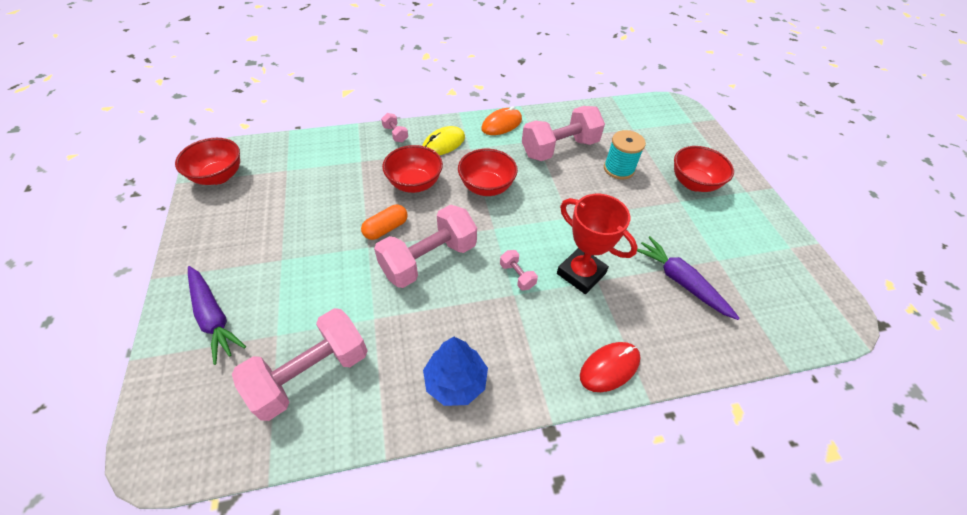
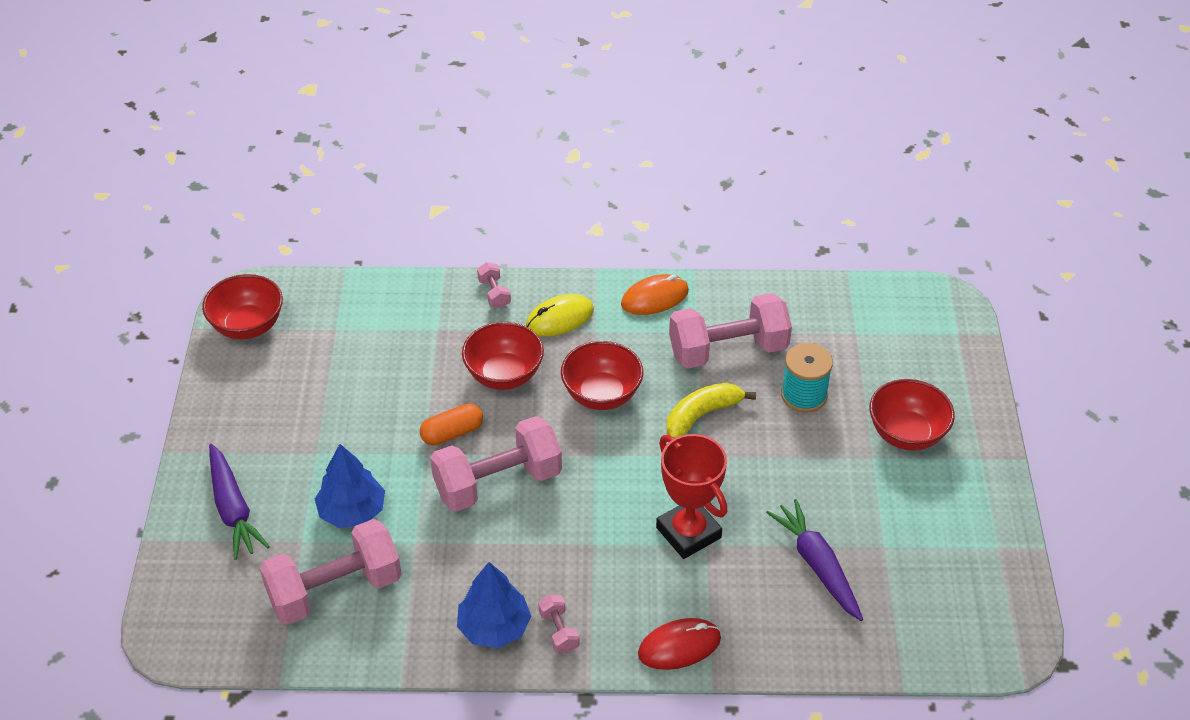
camera: 15 degrees right, 5 degrees down
pink dumbbell [500,250,538,291] -> pink dumbbell moved to [538,594,579,653]
none -> blue tree [315,444,385,528]
none -> yellow banana [667,383,756,438]

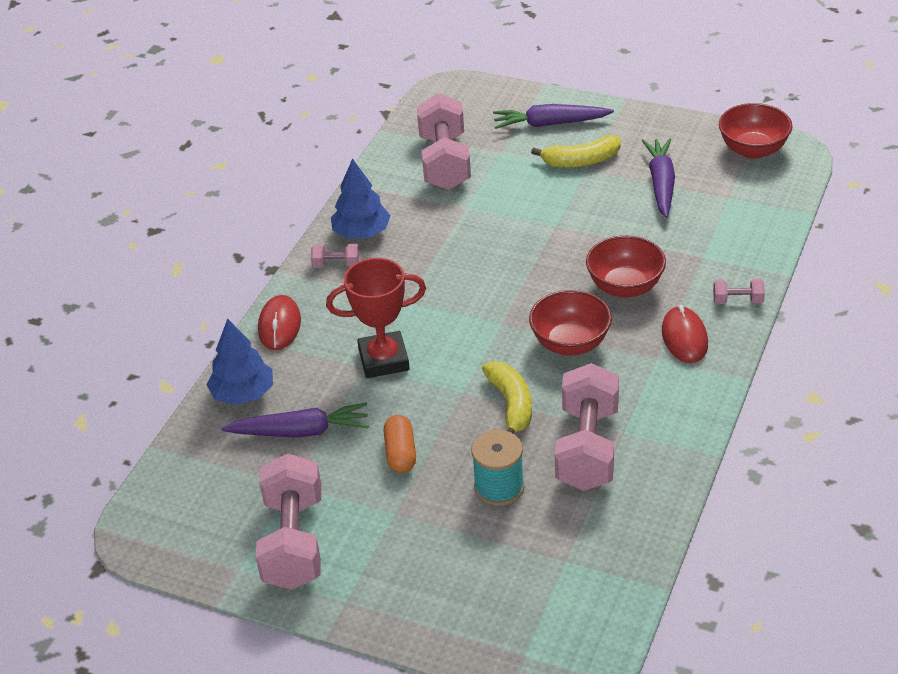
camera: 115 degrees right, 5 degrees down
blue tree [315,444,385,528] -> blue tree moved to [207,318,273,405]
orange capsule [420,403,483,445] -> orange capsule moved to [383,415,416,473]
pink dumbbell [430,416,562,512] -> pink dumbbell moved to [256,453,321,590]
yellow mouse [526,294,594,336] -> red mouse [662,305,708,363]
orange mouse [621,274,689,315] -> none
red bowl [869,379,955,451] -> none
none -> yellow banana [531,135,620,167]
none -> purple carrot [642,138,675,218]

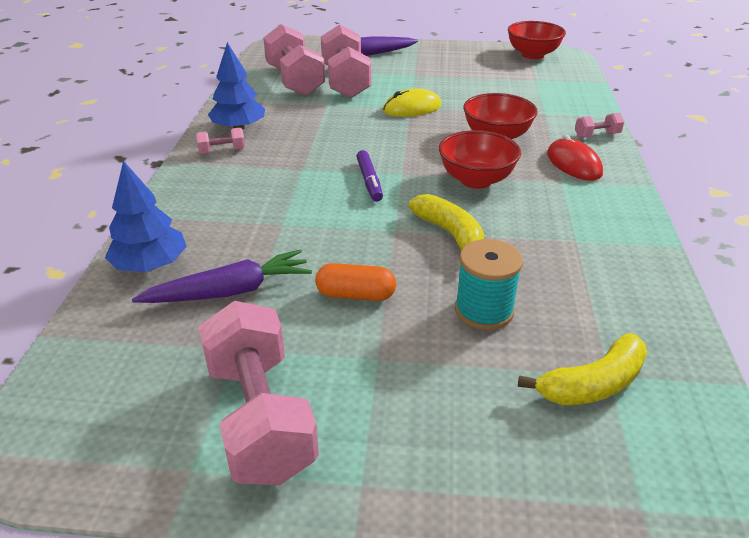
camera: 20 degrees left, 5 degrees down
red mouse [258,295,301,350] -> none
red trophy [326,258,426,378] -> none
orange capsule [383,415,416,473] -> orange capsule turned 60 degrees counterclockwise [315,263,396,301]
yellow banana [531,135,620,167] -> yellow banana moved to [518,333,647,405]
pink dumbbell [555,363,619,491] -> pink dumbbell moved to [321,24,371,98]
purple carrot [642,138,675,218] -> none
none -> purple marker [356,150,383,202]
none -> yellow mouse [383,88,442,117]

